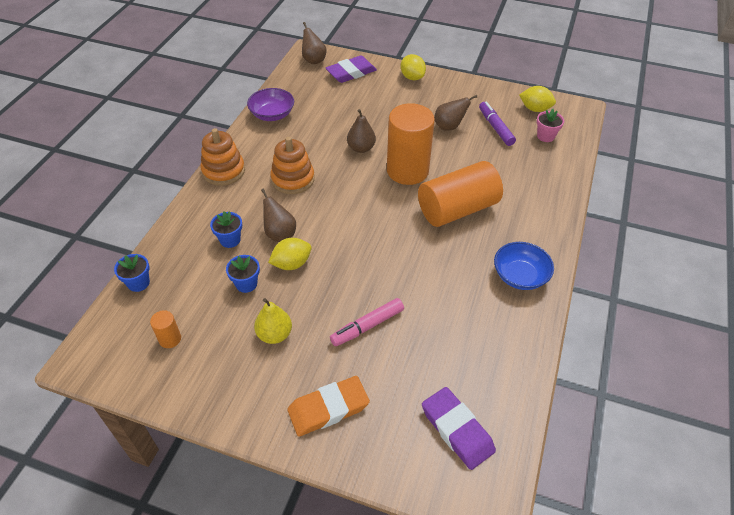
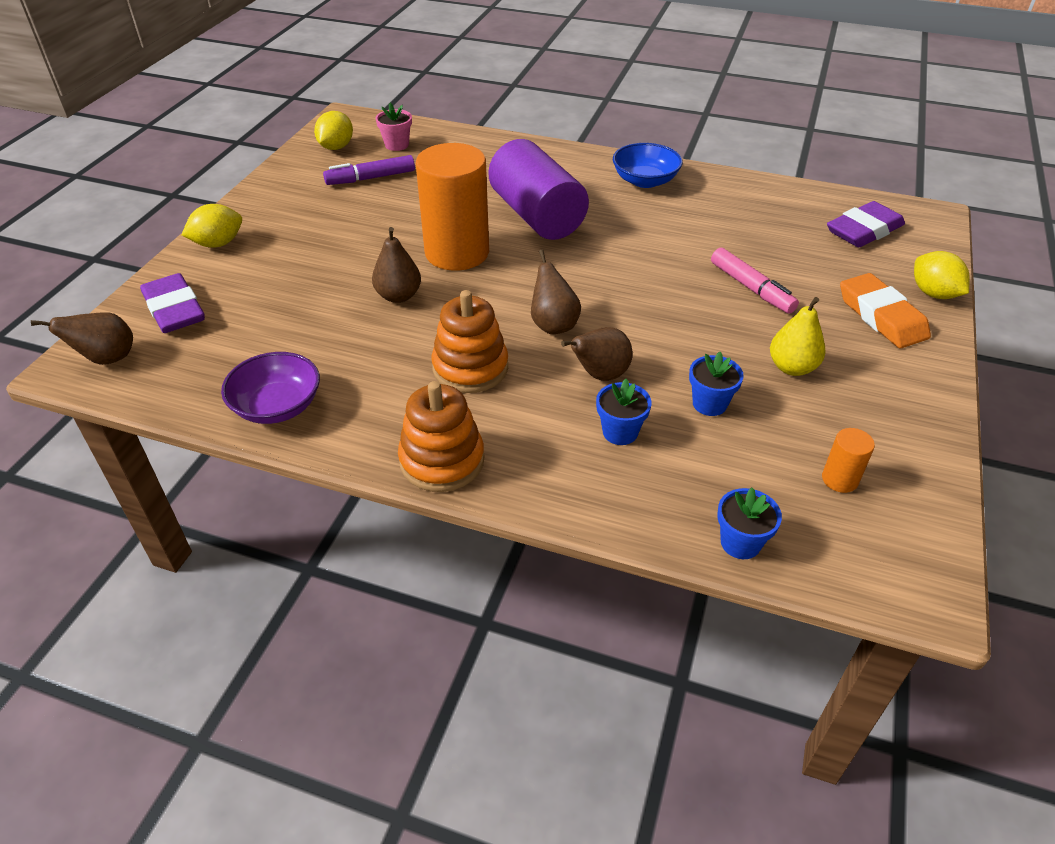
camera: 90 degrees left, 5 degrees down
yellow lemon [268,238,312,270] -> yellow lemon moved to [914,251,970,299]
orange cylinder [418,161,503,227] -> purple cylinder [489,139,589,240]
brown pear [434,95,477,131] -> brown pear moved to [531,250,581,334]

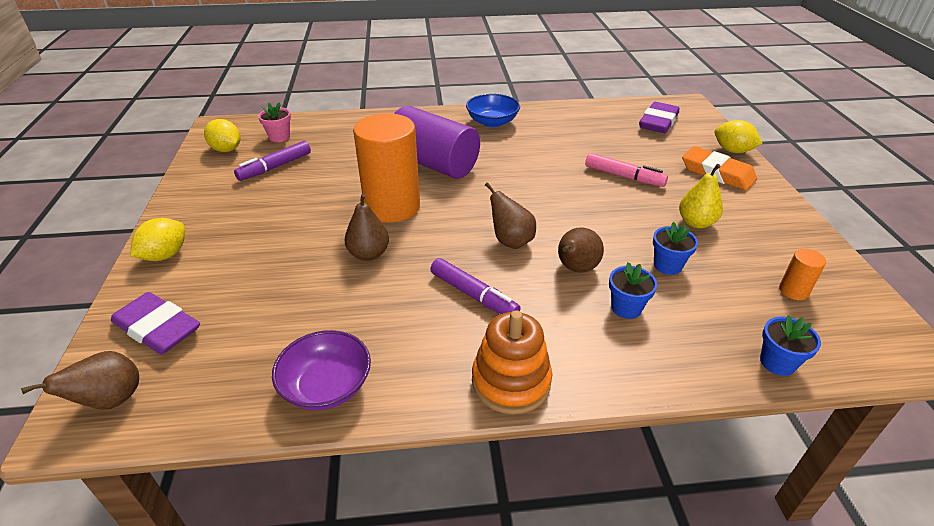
camera: 25 degrees left, 5 degrees down
yellow lemon [314,111,353,150] -> yellow lemon turned 45 degrees counterclockwise [204,119,240,152]
orange stacking toy [431,290,508,393] -> purple marker [430,258,521,314]

